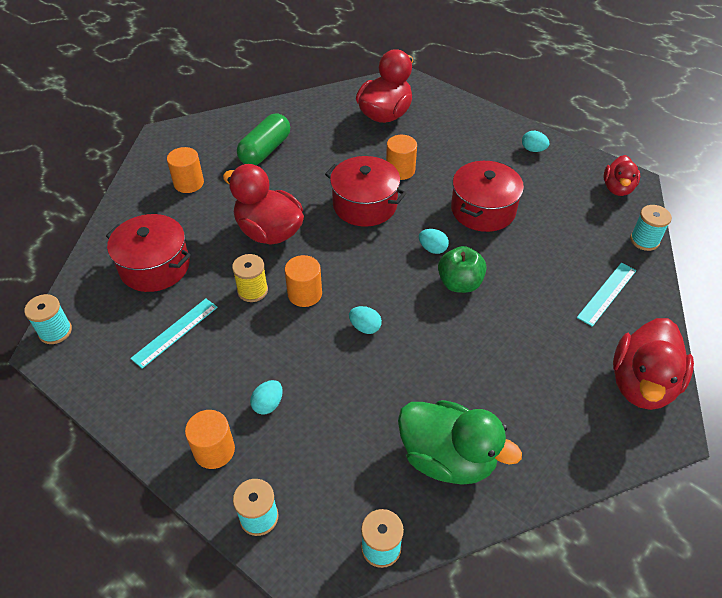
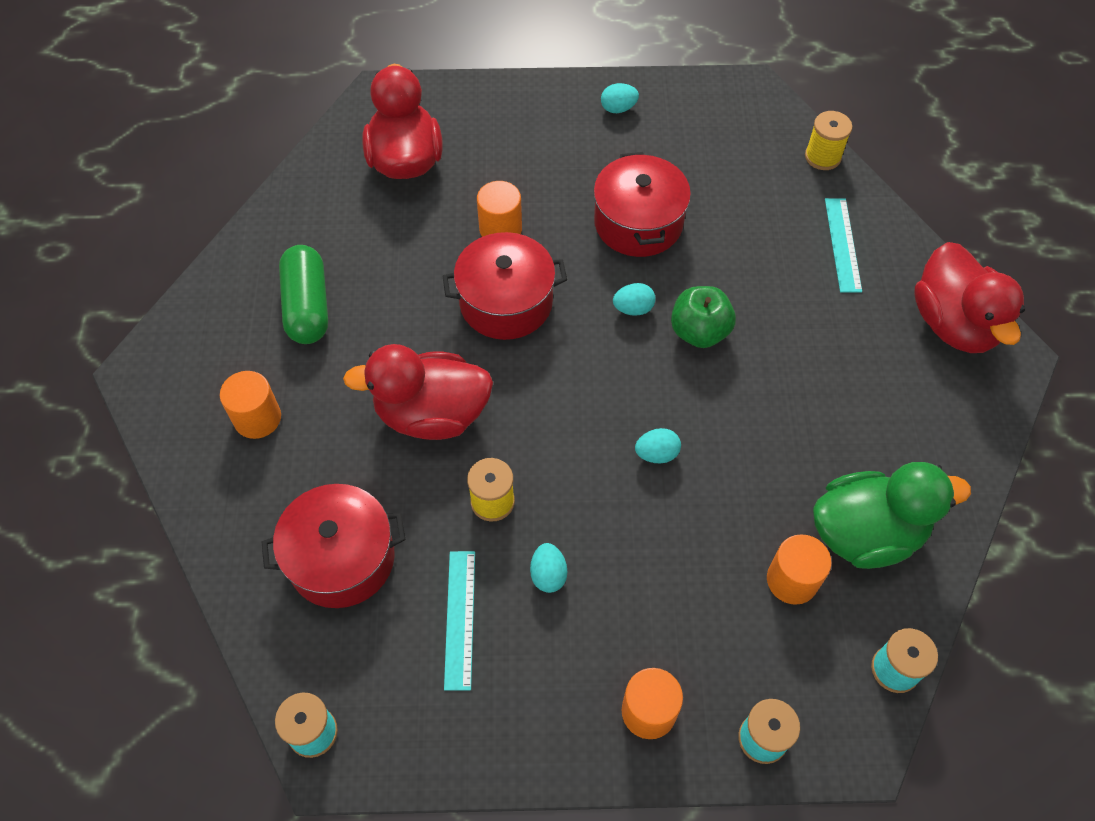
camera: 40 degrees left, 10 degrees up
turquoise egg [250,380,283,415] -> turquoise egg moved to [530,543,567,593]
orange cylinder [285,255,322,307] -> orange cylinder moved to [767,534,832,605]
red duck [604,155,640,196] -> none
turquoise spool [630,205,672,251] -> yellow spool [805,111,852,170]

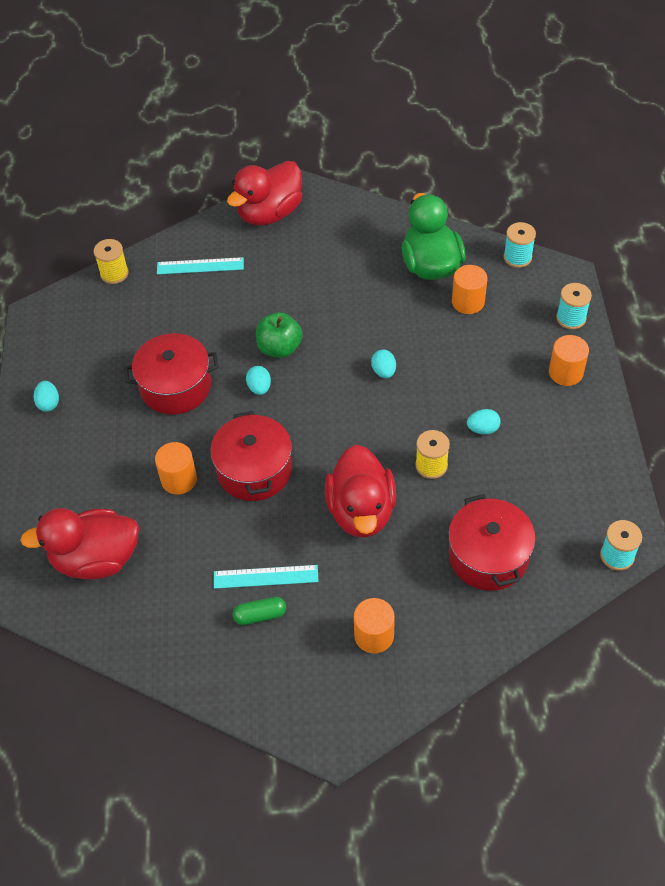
camera: 90 degrees left, 5 degrees down
green capsule [279,245,328,344] -> green capsule [233,597,286,625], size x0.56
turquoise ruler [444,551,475,691] -> turquoise ruler moved to [214,565,319,589]
red duck [914,242,1025,353] -> red duck turned 150 degrees clockwise [227,161,302,226]

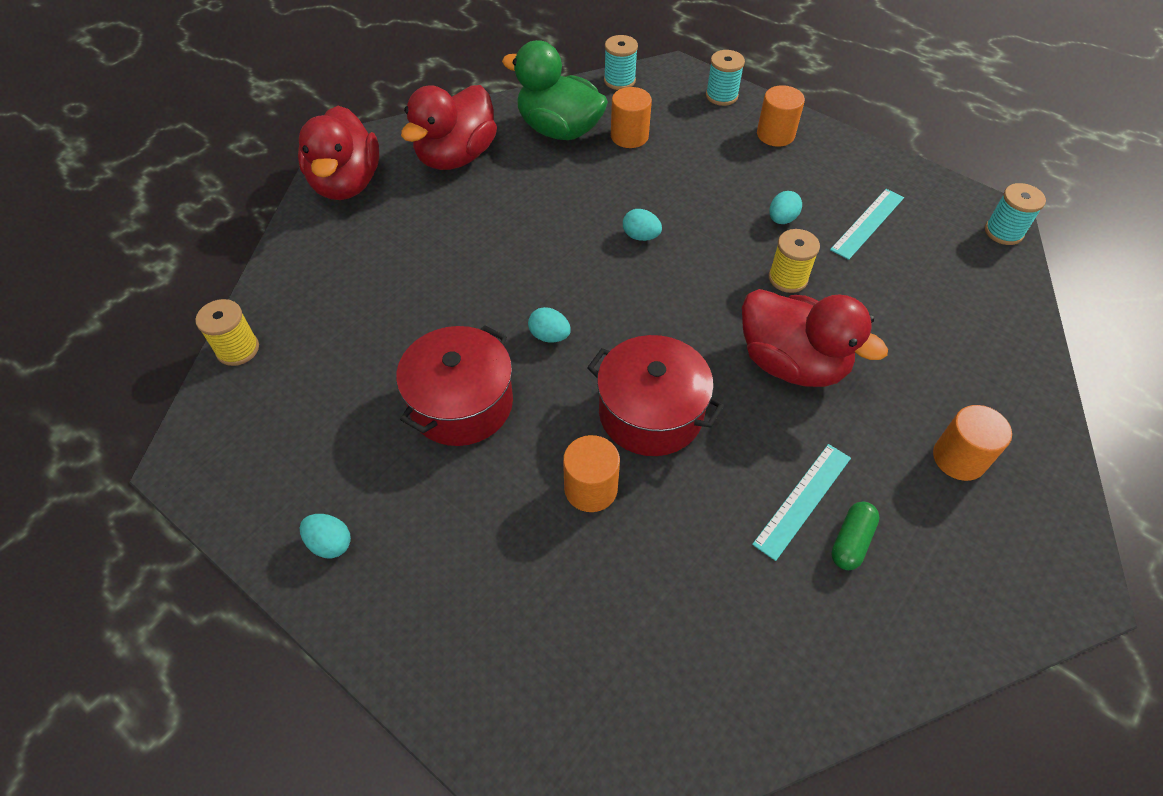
camera: 50 degrees left, 0 degrees up
red duck [20,508,139,579] -> red duck moved to [401,85,497,170]
turquoise ruler [157,257,244,274] -> turquoise ruler moved to [830,189,904,260]
green apple [256,312,303,358] -> none
red pot [449,494,535,591] -> none

